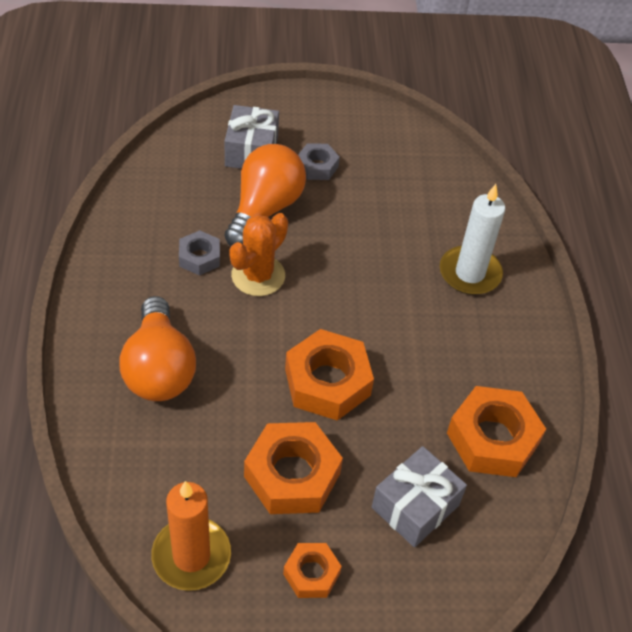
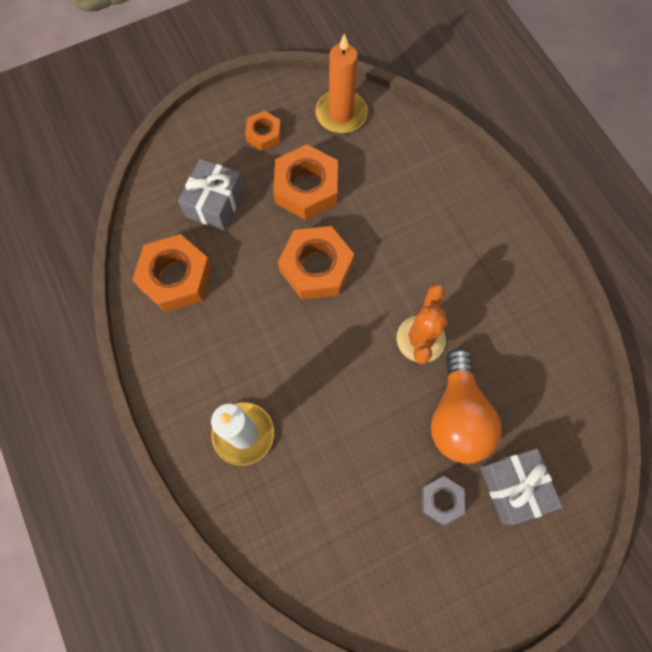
camera: 160 degrees right, 20 degrees up
orange light bulb [119,296,196,401] -> none
grey nut [179,230,220,276] -> none

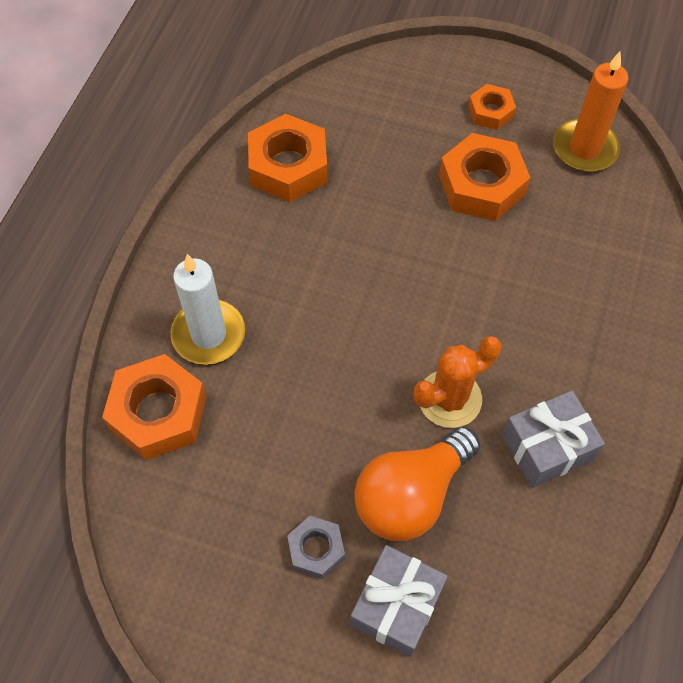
camera: 45 degrees right, 10 degrees down
grey gift [178,159,244,231] -> grey gift moved to [502,391,605,488]
orange nut [278,226,354,300] -> orange nut moved to [102,354,206,460]

